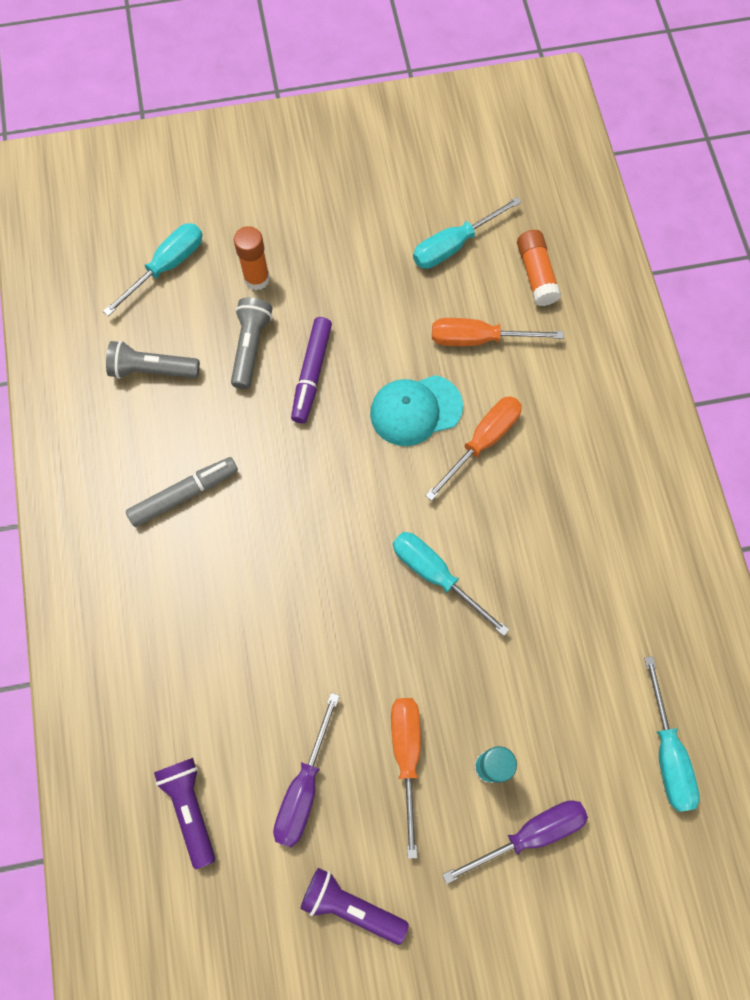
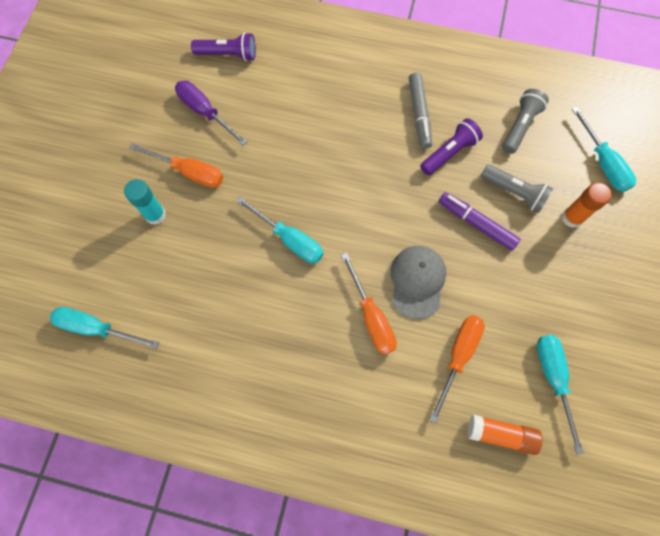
camera: 115 degrees right, 0 degrees up
purple flashlight [300,868,409,945] -> purple flashlight moved to [420,118,483,175]
turquoise cap [370,375,463,446] -> grey cap [391,246,446,319]
turquoise screwdriver [393,532,510,636] -> turquoise screwdriver turned 60 degrees clockwise [236,197,323,263]
purple screwdriver [442,800,588,884] -> none

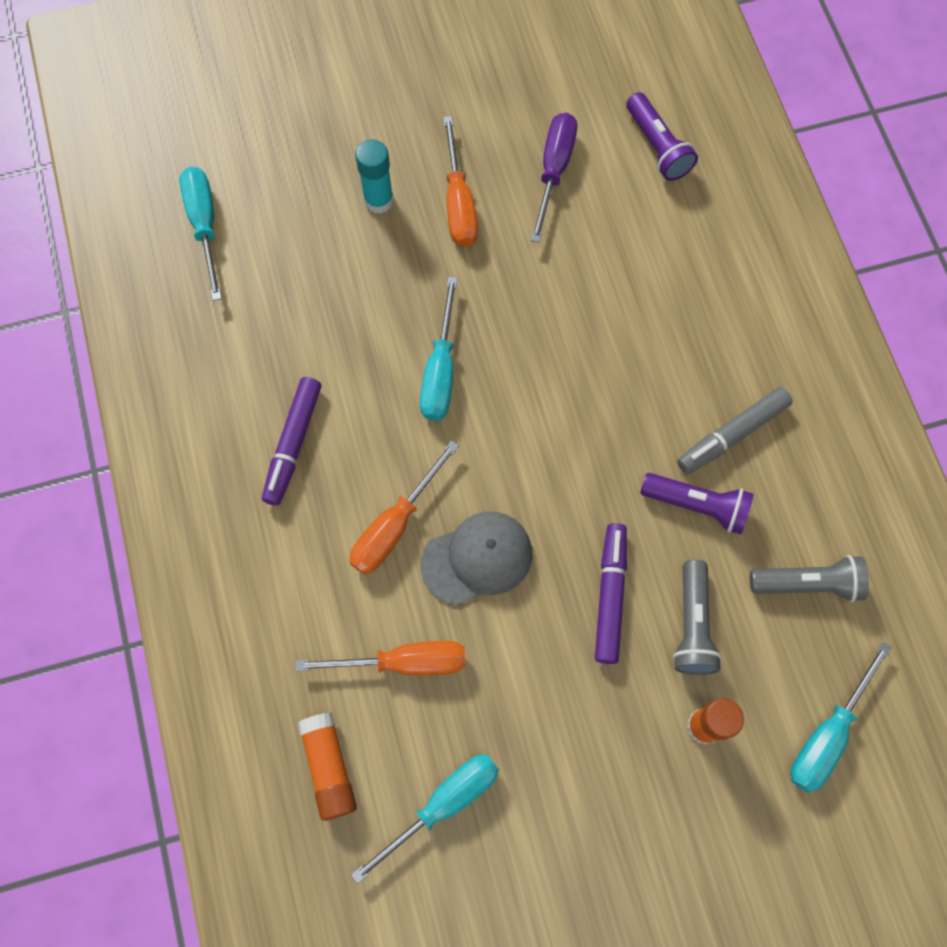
camera: 60 degrees right, 0 degrees up
none -> purple marker [262,377,321,506]

